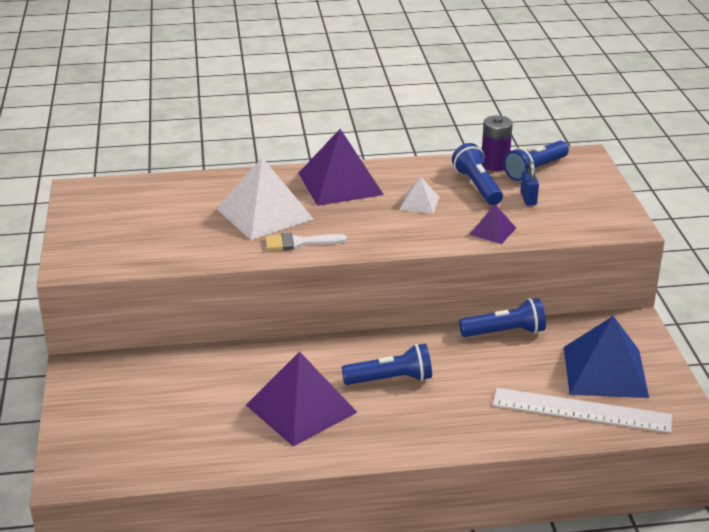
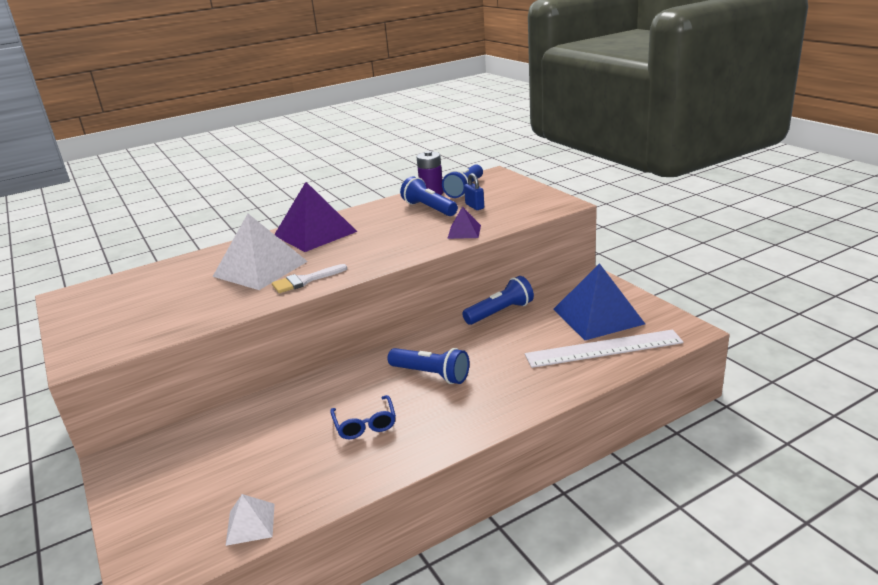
camera: 20 degrees left, 5 degrees down
purple pyramid [246,351,357,447] -> blue glasses [330,395,396,439]
blue flashlight [342,343,432,385] -> blue flashlight turned 60 degrees clockwise [388,348,469,384]
white pyramid [400,177,439,214] -> white pyramid moved to [225,494,275,546]

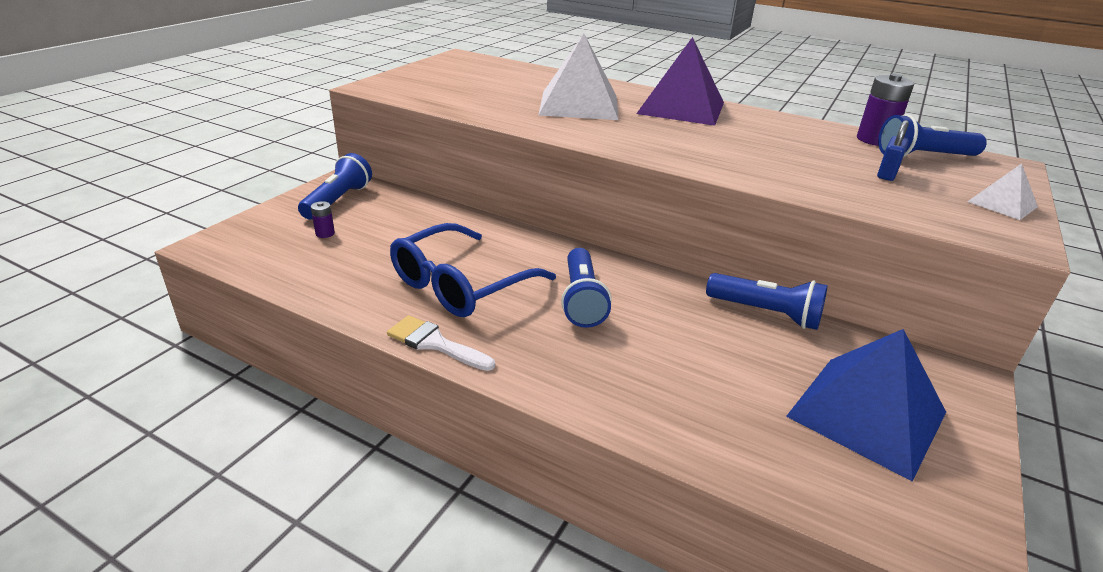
camera: 55 degrees right, 5 degrees up
white pyramid [225,494,275,546] -> white pyramid moved to [967,163,1038,220]
white brush [272,264,347,293] -> white brush moved to [387,315,495,371]
blue glasses [330,395,396,439] -> blue glasses [390,223,556,317], size x1.81
blue flashlight [400,177,458,216] -> blue flashlight moved to [298,153,372,219]
purple pyramid [447,206,481,239] -> none
white ruler [525,329,684,368] -> none
none -> purple battery [311,201,335,238]

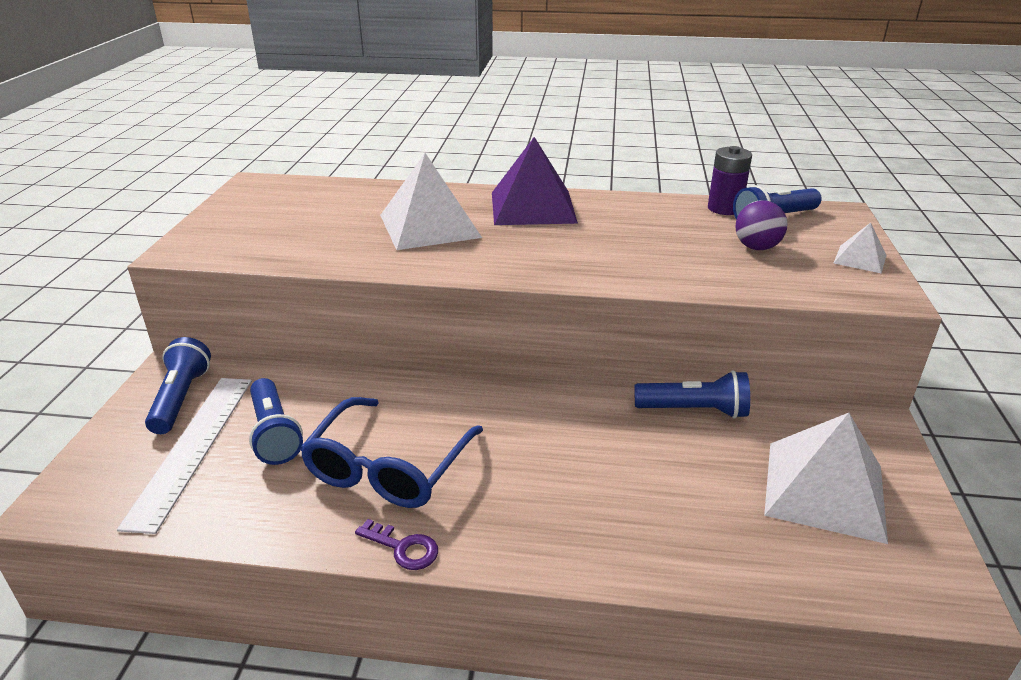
camera: 20 degrees left, 0 degrees up
purple battery [311,201,335,238] -> white ruler [117,378,252,534]
white brush [387,315,495,371] -> purple key [355,519,438,570]
blue flashlight [561,248,612,328] -> blue flashlight moved to [249,378,303,465]
blue pyramid [786,329,946,481] -> white pyramid [764,413,888,544]
blue padlock [877,120,909,181] -> purple ball [735,200,788,250]

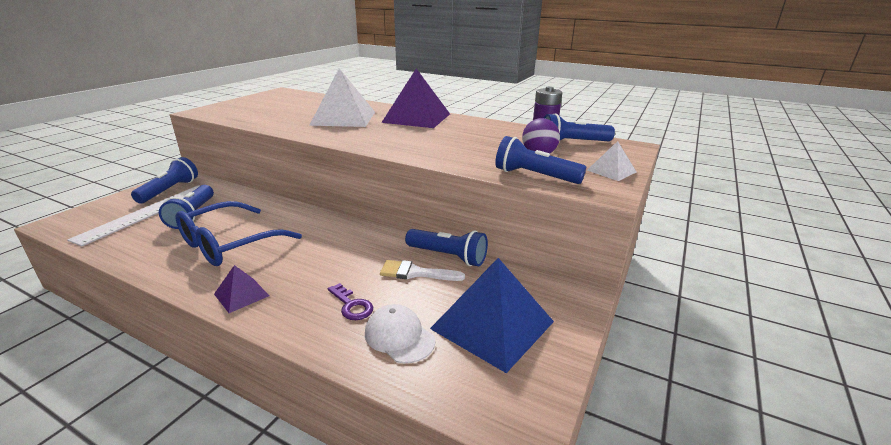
camera: 20 degrees right, 5 degrees down
purple key [355,519,438,570] -> purple key moved to [328,283,373,320]
white pyramid [764,413,888,544] -> blue pyramid [430,258,554,373]
none -> purple pyramid [214,265,269,313]
none -> white cap [365,304,435,363]
none -> white brush [380,260,465,281]
none -> blue flashlight [495,136,586,184]

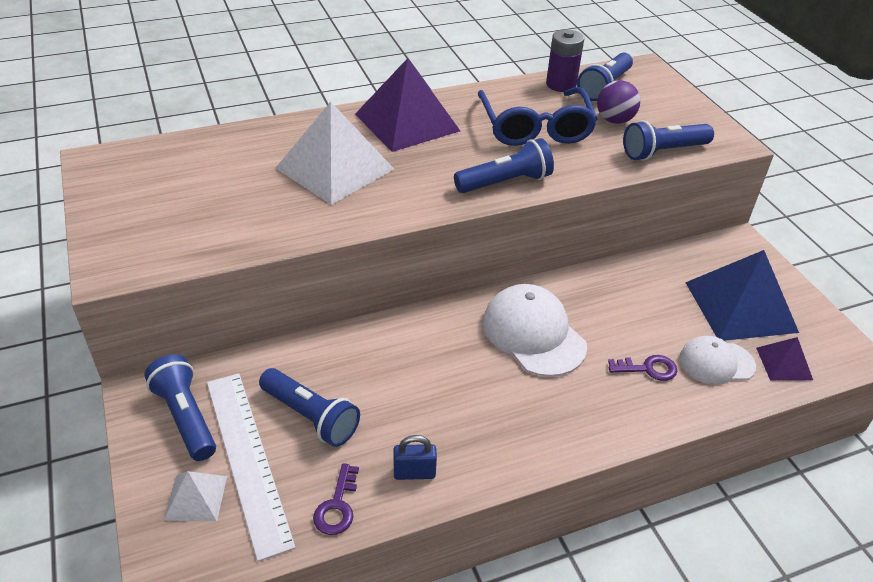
camera: 50 degrees left, 15 degrees up
blue glasses [175,201,302,266] -> blue glasses moved to [478,87,598,146]
purple pyramid [214,265,269,313] -> purple pyramid moved to [756,337,813,380]
white brush [380,260,465,281] -> none
blue flashlight [405,229,488,266] -> blue flashlight moved to [454,138,554,193]
white pyramid [587,141,637,181] -> white pyramid moved to [164,471,227,522]
none -> purple key [313,463,359,535]
none -> blue padlock [393,435,437,480]
none -> white cap [483,284,587,377]

